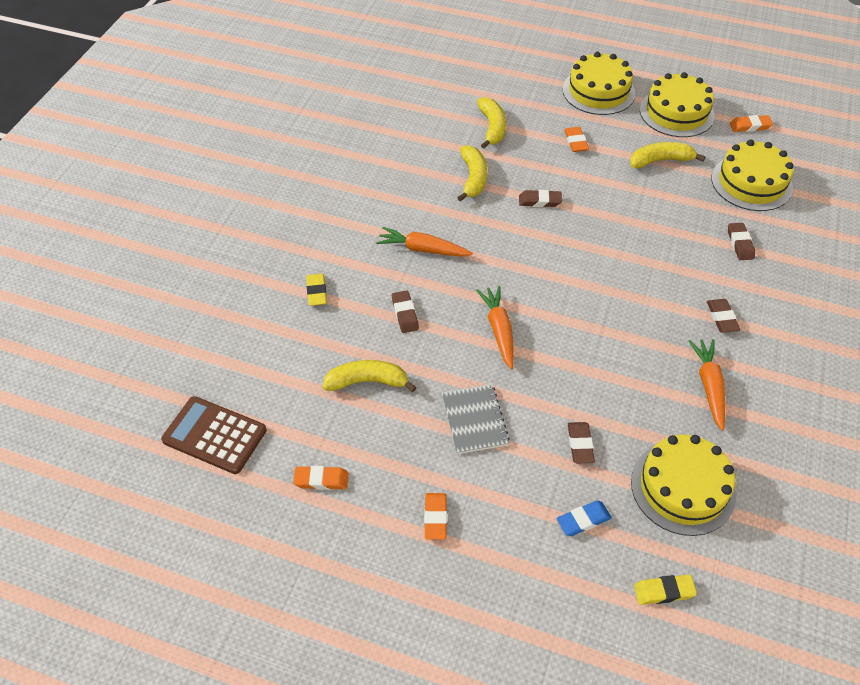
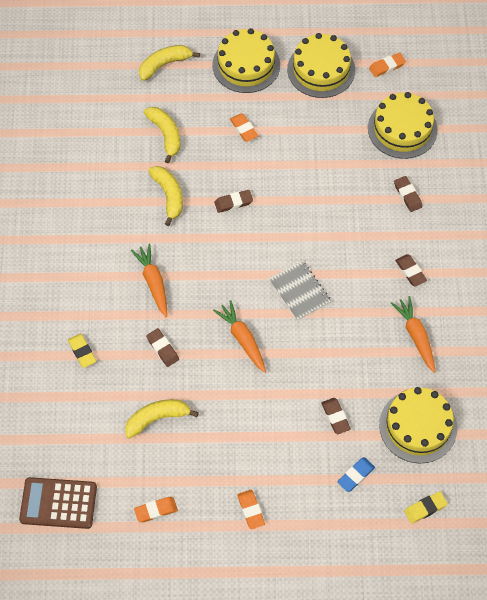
camera: 20 degrees left, 10 degrees up
orange carrot [376,227,473,257] -> orange carrot turned 75 degrees clockwise [131,244,167,317]
grey notebook [442,384,510,454] -> grey notebook moved to [269,260,331,321]
yellow banana [630,142,705,169] -> yellow banana moved to [139,45,200,81]

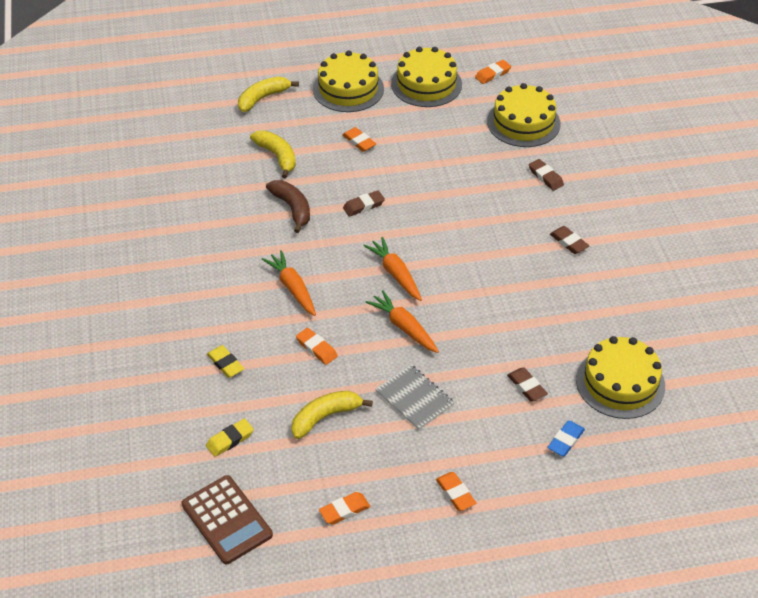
camera: 10 degrees left, 15 degrees down
brown calculator [19,477,97,529] -> brown calculator turned 120 degrees counterclockwise [181,475,273,565]
brown eraser [146,328,179,367] -> orange eraser [296,328,338,365]
yellow banana [148,166,183,226] -> brown banana [266,180,310,233]
grey notebook [269,260,331,321] -> grey notebook moved to [375,364,455,430]
orange carrot [391,296,436,373] -> orange carrot moved to [363,237,422,301]
yellow eraser [404,491,448,524] -> yellow eraser moved to [206,419,254,457]

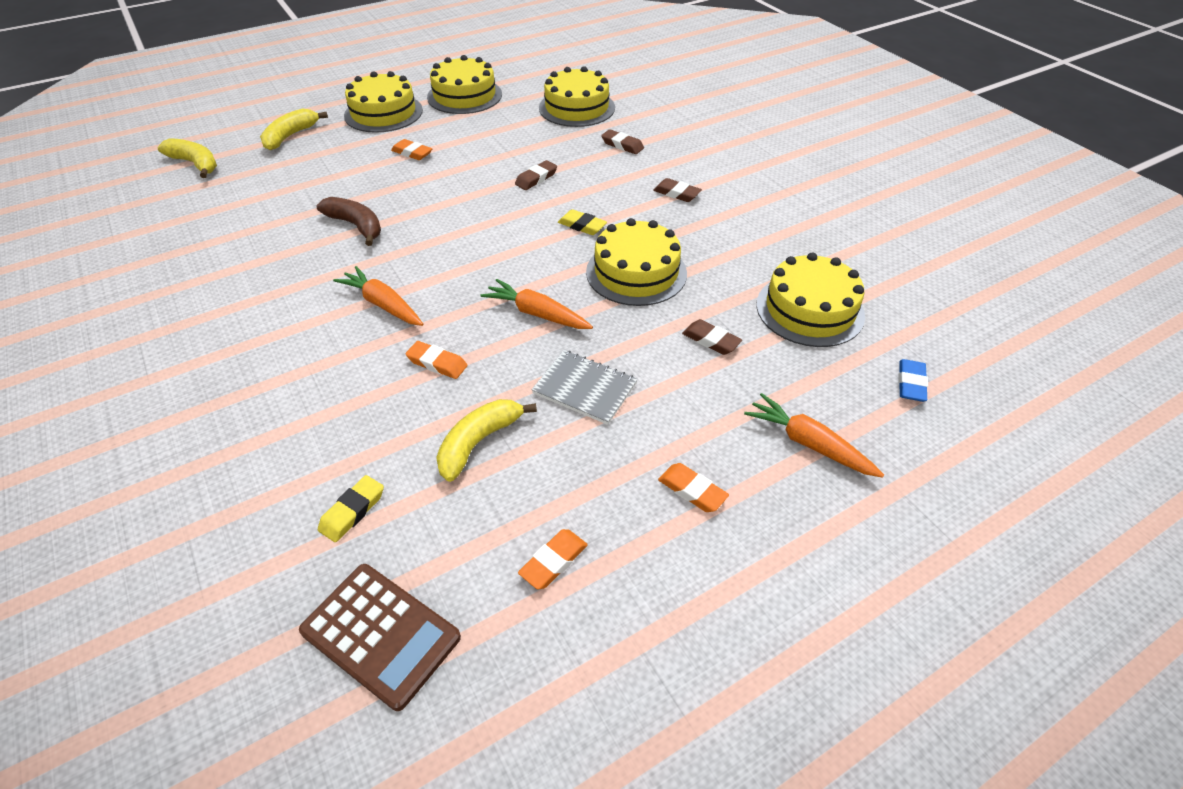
camera: 20 degrees left, 0 degrees up
yellow eraser [207,345,244,378] -> yellow eraser moved to [558,209,607,235]
yellow banana [250,130,296,178] -> yellow banana moved to [158,138,217,178]
brown eraser [343,190,385,216] -> brown eraser moved to [515,160,557,190]
orange carrot [363,237,422,301] -> orange carrot moved to [744,393,884,478]
orange eraser [475,60,511,84] -> none
blue eraser [547,420,585,456] -> blue eraser moved to [898,359,928,402]
none -> yellow cake [586,218,687,306]

